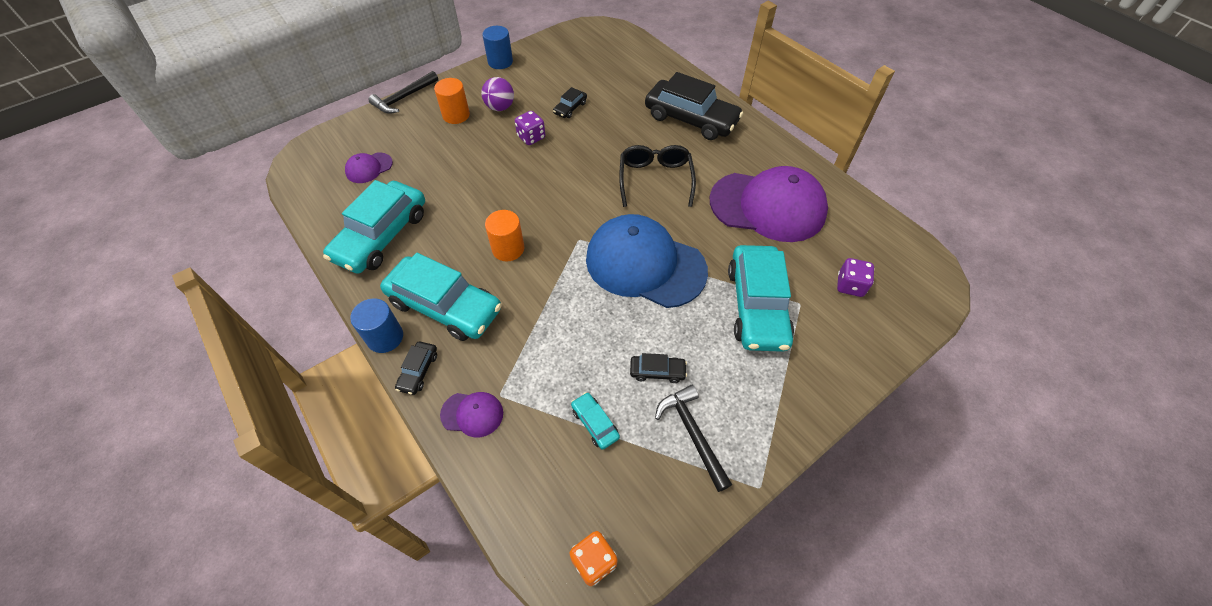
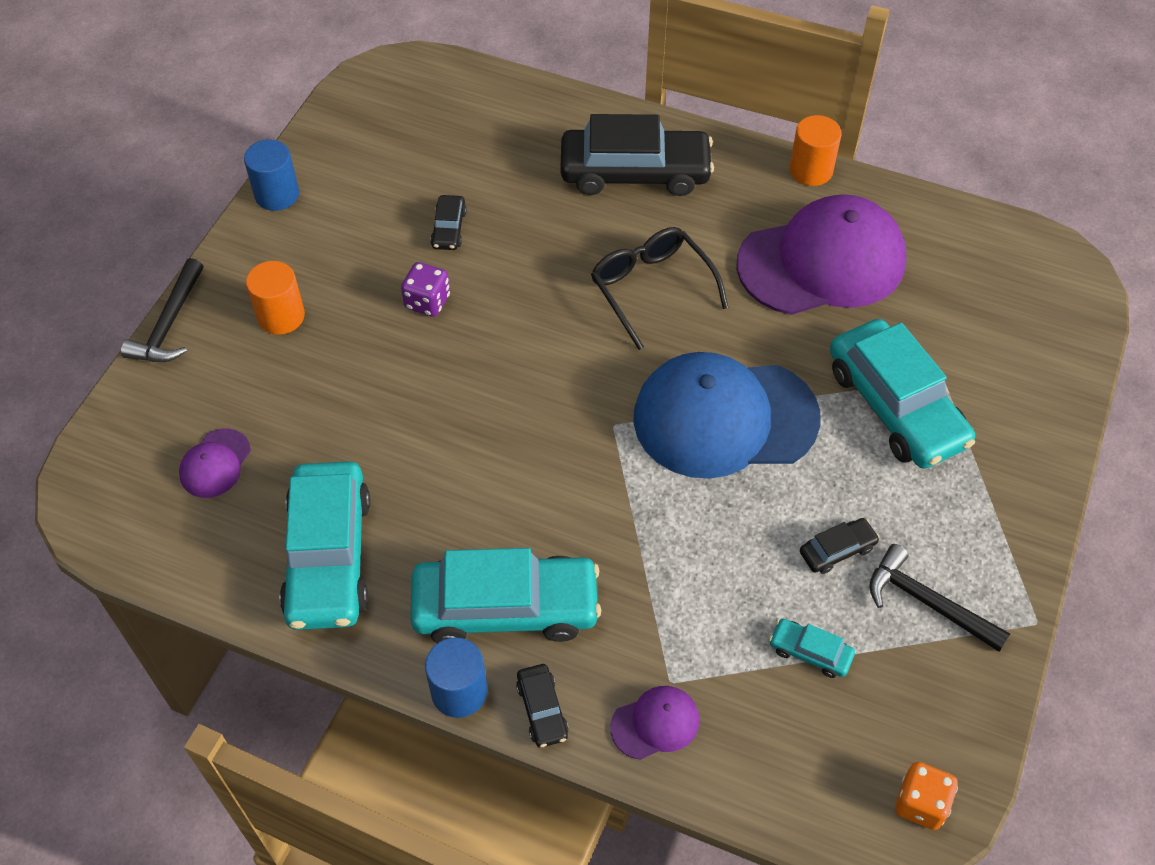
camera: 30 degrees left, 0 degrees up
purple ball [481,77,514,111] -> none
orange cylinder [485,210,524,261] -> orange cylinder moved to [789,115,842,186]
purple dice [837,258,874,297] -> none

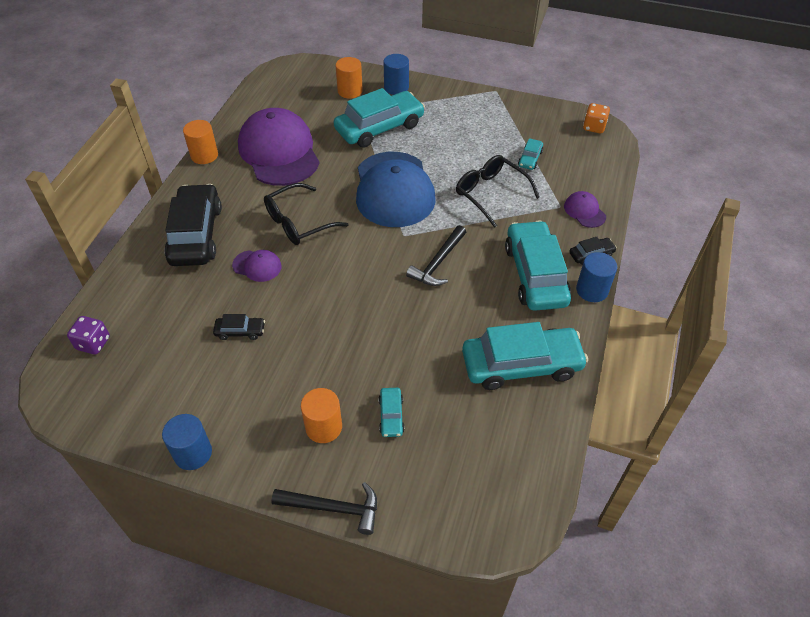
camera: 95 degrees left, 5 degrees down
purple cap [179,429,251,498] -> purple cap moved to [232,250,281,282]
purple dice [401,262,450,317] -> purple dice moved to [67,316,110,354]
black car [800,518,880,574] -> none
black hammer [869,544,1010,652] -> black hammer moved to [406,225,466,286]
none -> orange cylinder [335,57,363,99]
none -> turquoise car [379,388,405,437]
none -> blue cylinder [384,54,409,95]
none -> black glasses [456,155,540,228]

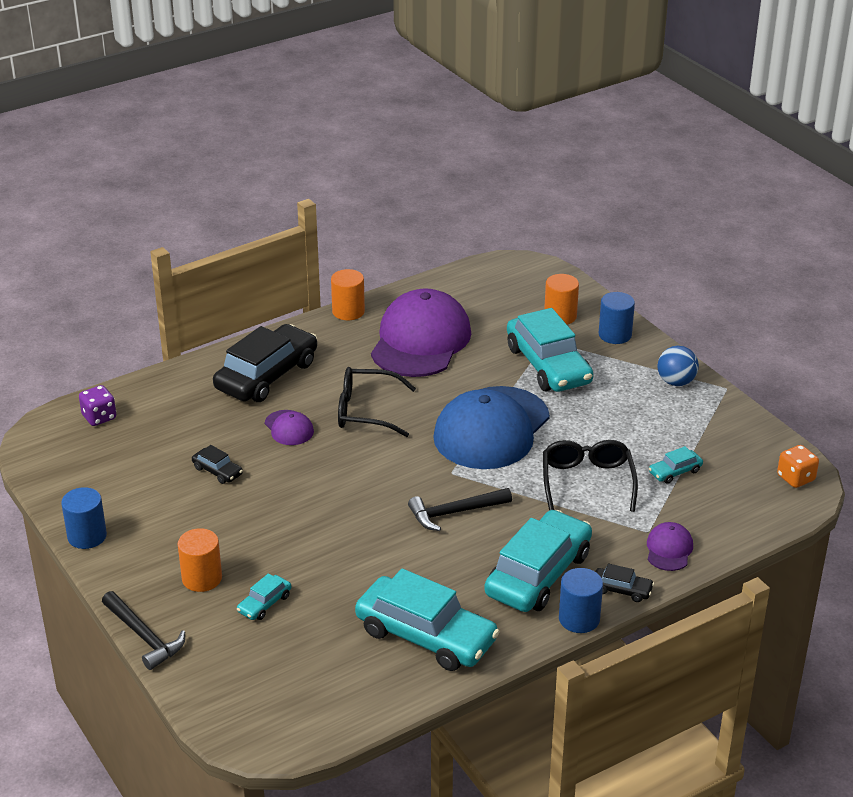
camera: 40 degrees right, 15 degrees down
turquoise car [334,88,425,148] -> turquoise car turned 60 degrees clockwise [507,308,593,392]
none -> blue ball [658,346,699,386]

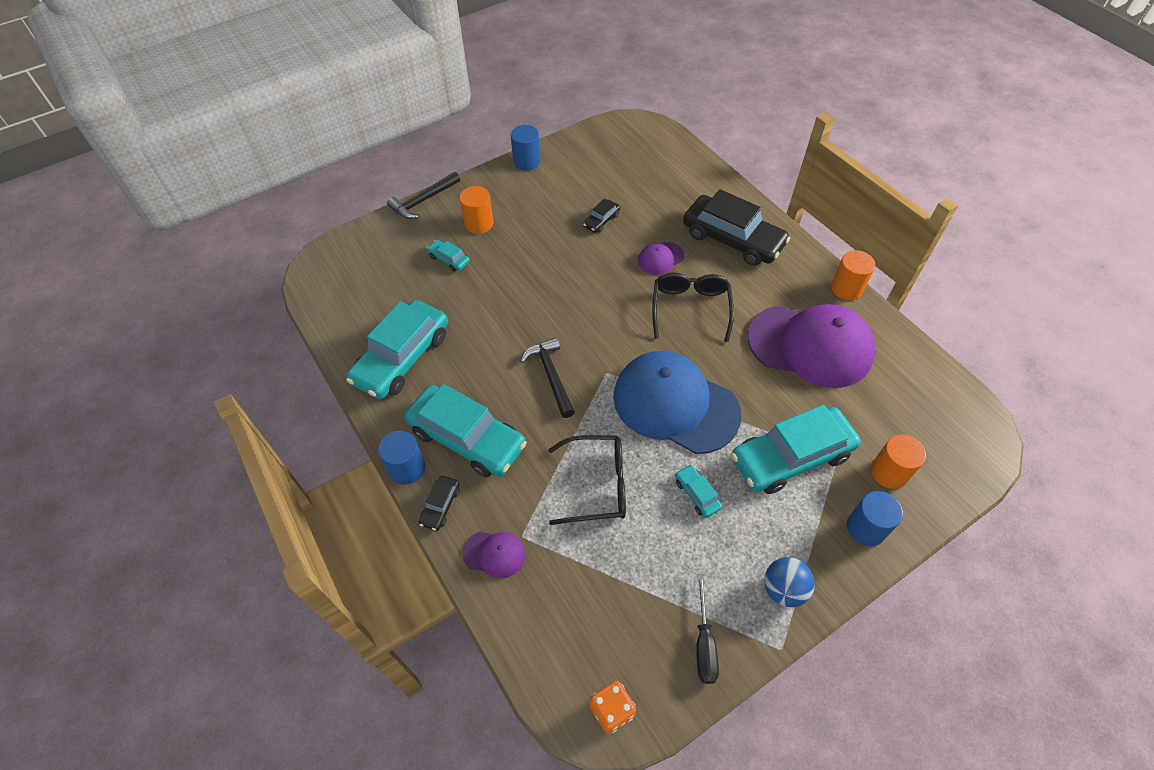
camera: 90 degrees right, 20 degrees up
purple dice [79,385,116,426] -> none
turquoise car [649,446,703,484] -> turquoise car moved to [675,464,723,518]
none -> black screwdriver [696,575,719,684]

